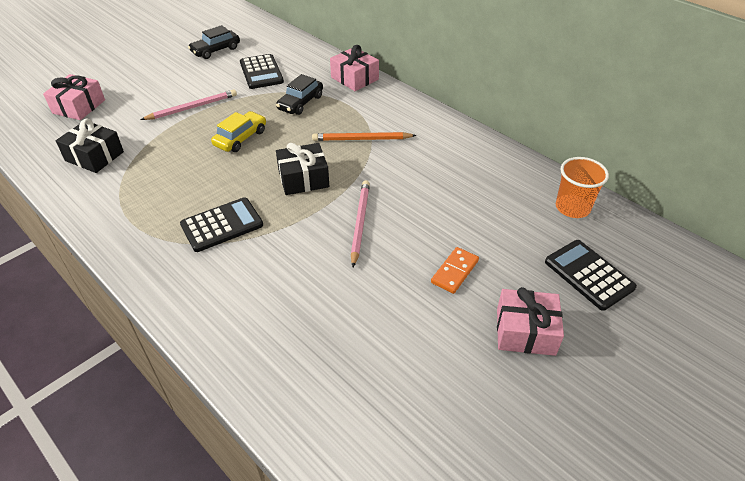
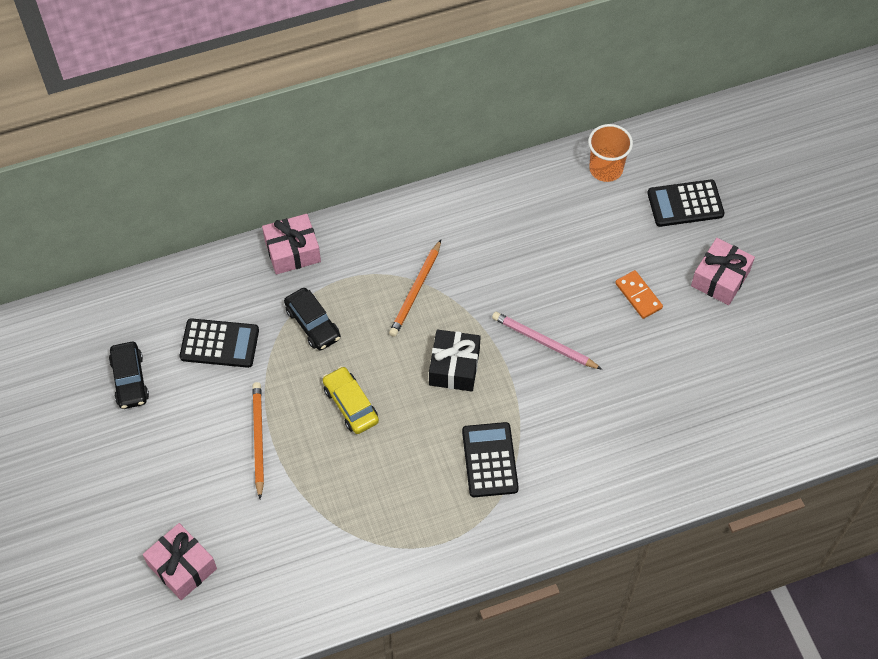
camera: 65 degrees left, 15 degrees up
black gift [56,119,124,173] -> none
pink pencil [140,89,237,120] -> orange pencil [252,382,264,499]

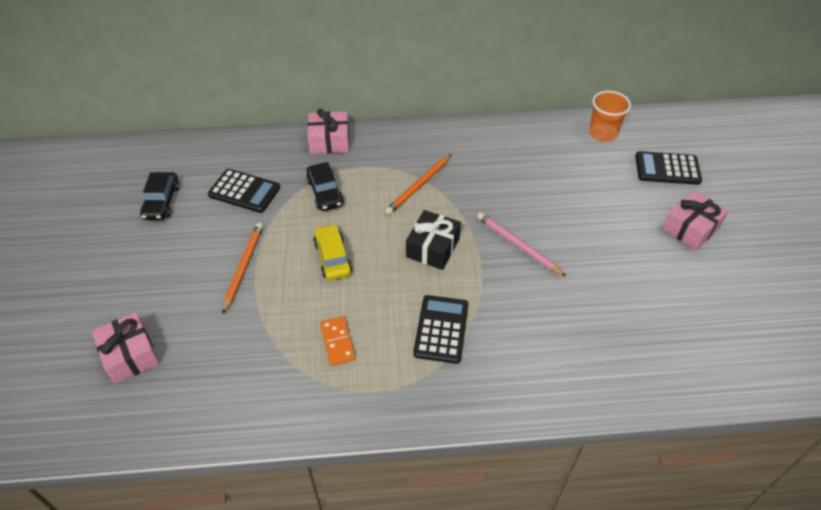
camera: 15 degrees right, 10 degrees down
orange domino [615,270,663,319] -> orange domino moved to [320,316,356,366]

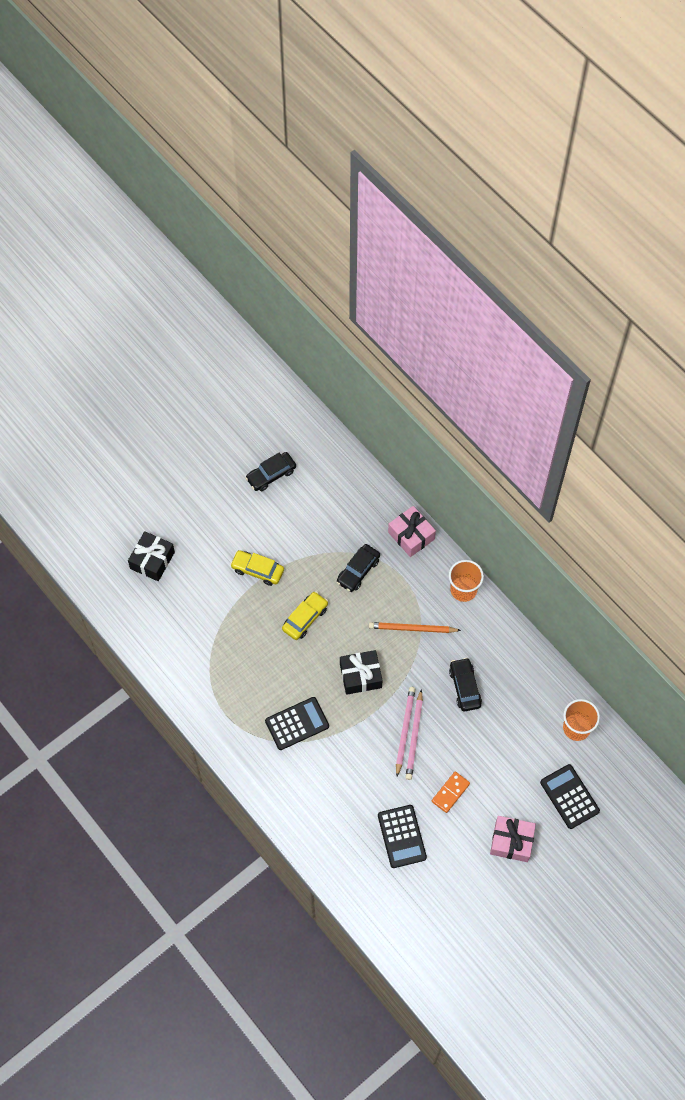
camera: 55 degrees right, 15 degrees up
pink gift [92,312,159,384] -> black gift [128,531,175,581]
black calculator [208,169,280,213] -> black calculator moved to [378,805,427,868]
orange pencil [222,223,263,314] -> yellow car [230,550,284,586]
orange domino [320,316,356,366] -> orange domino moved to [432,772,470,813]
none -> pink pencil [405,690,423,780]
none -> orange cup [449,560,484,602]
none -> black car [449,658,482,711]

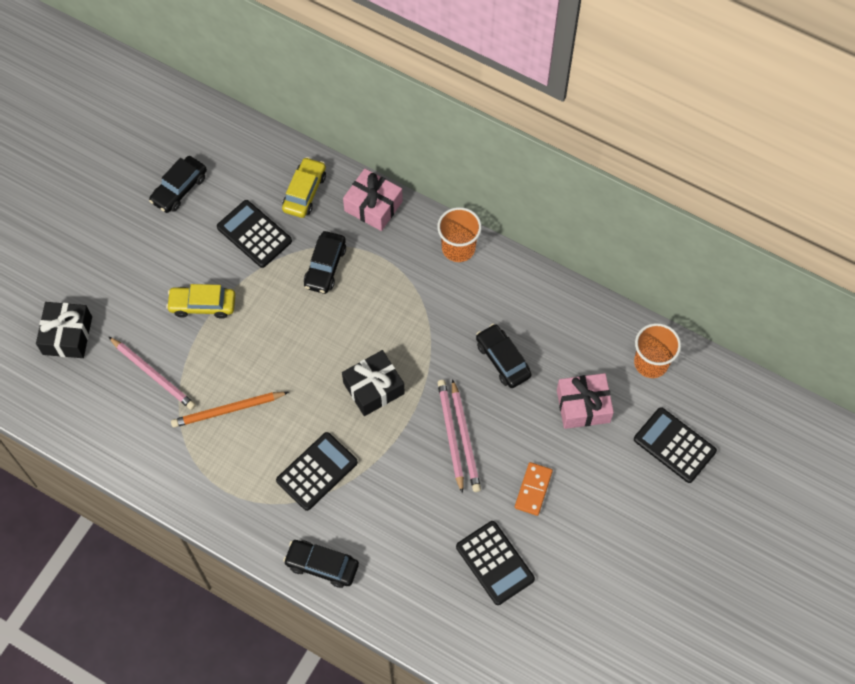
camera: 20 degrees left, 0 degrees up
yellow car [282,591,328,640] -> yellow car moved to [282,157,326,218]
orange pencil [369,622,461,633] -> orange pencil moved to [171,392,289,428]
pink gift [490,816,536,862] -> pink gift moved to [557,373,614,429]
none -> pink pencil [108,336,196,410]
none -> black calculator [217,200,292,268]
none -> black car [283,540,359,588]

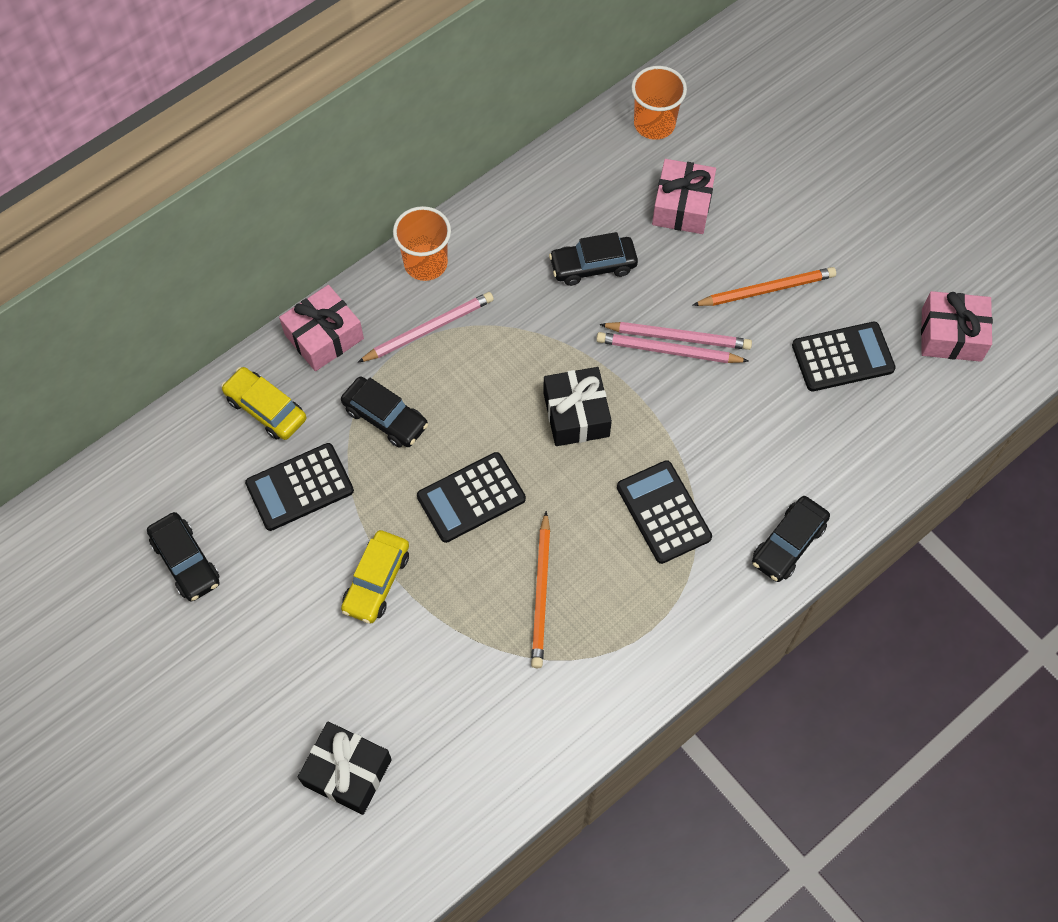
camera: 70 degrees left, 0 degrees up
pink pencil [108,336,196,410] -> pink pencil moved to [358,292,494,362]
orange domino [515,462,553,516] -> orange pencil [693,267,836,306]
black calculator [634,407,717,483] -> black calculator moved to [417,452,526,543]
none -> pink gift [921,291,993,362]

